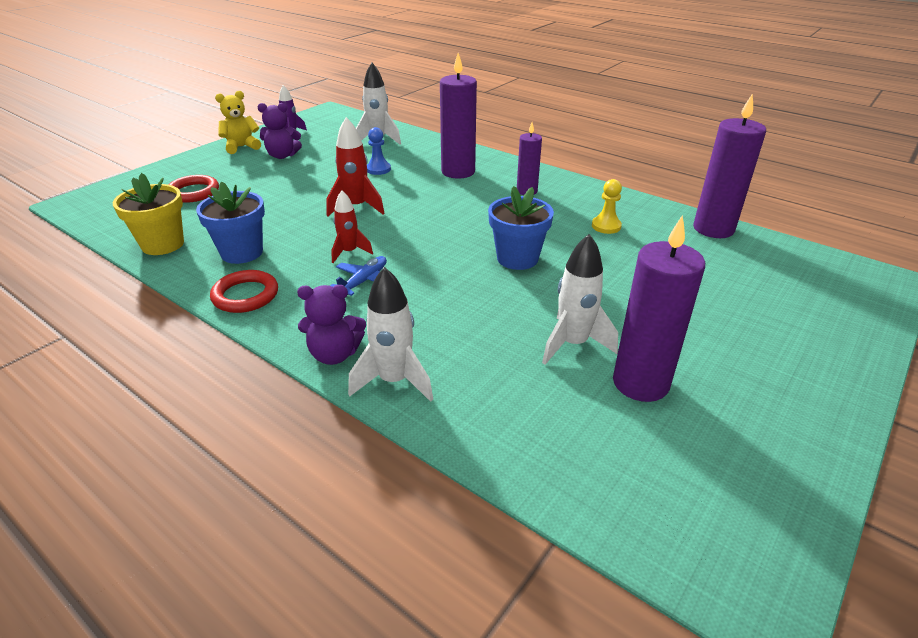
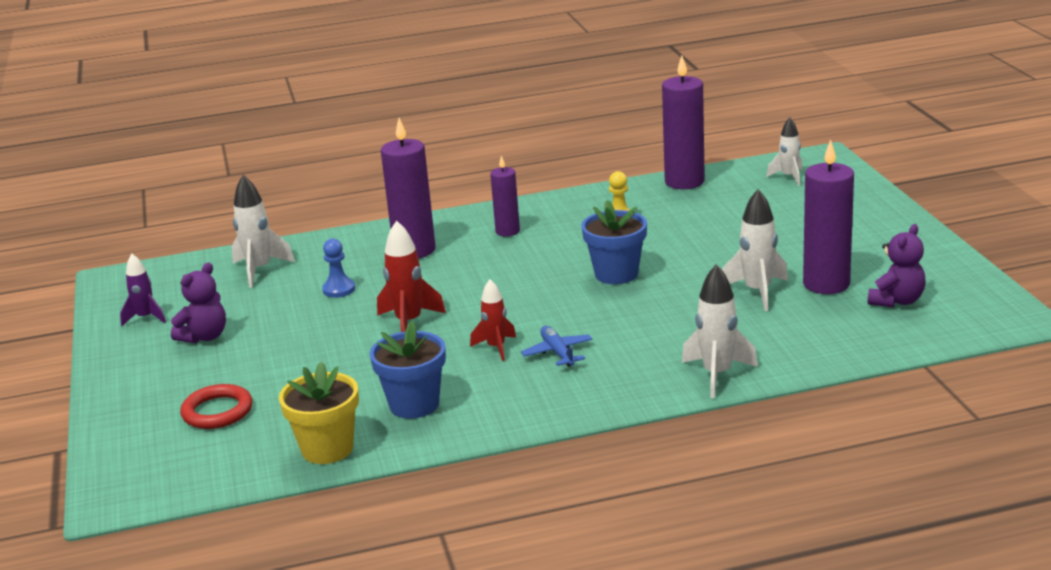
camera: 50 degrees left, 10 degrees down
red ring [210,270,278,313] -> none
yellow teddy bear [215,91,261,154] -> none
purple teddy bear [297,285,366,365] -> purple teddy bear moved to [868,224,926,307]
none -> white rocket [767,118,802,186]

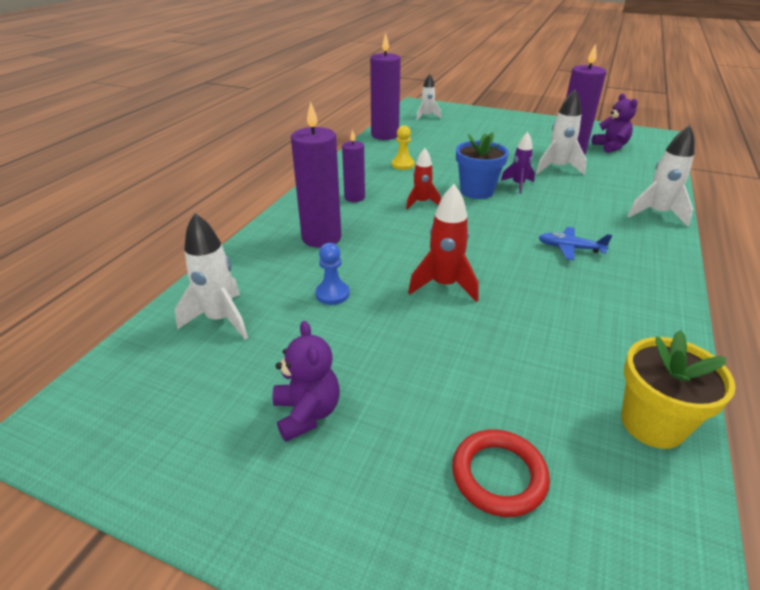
camera: 55 degrees left, 10 degrees up
purple rocket [120,254,166,326] -> purple rocket moved to [501,132,535,194]
blue flower pot [370,321,446,419] -> none
red rocket [470,279,516,361] -> red rocket moved to [406,148,441,209]

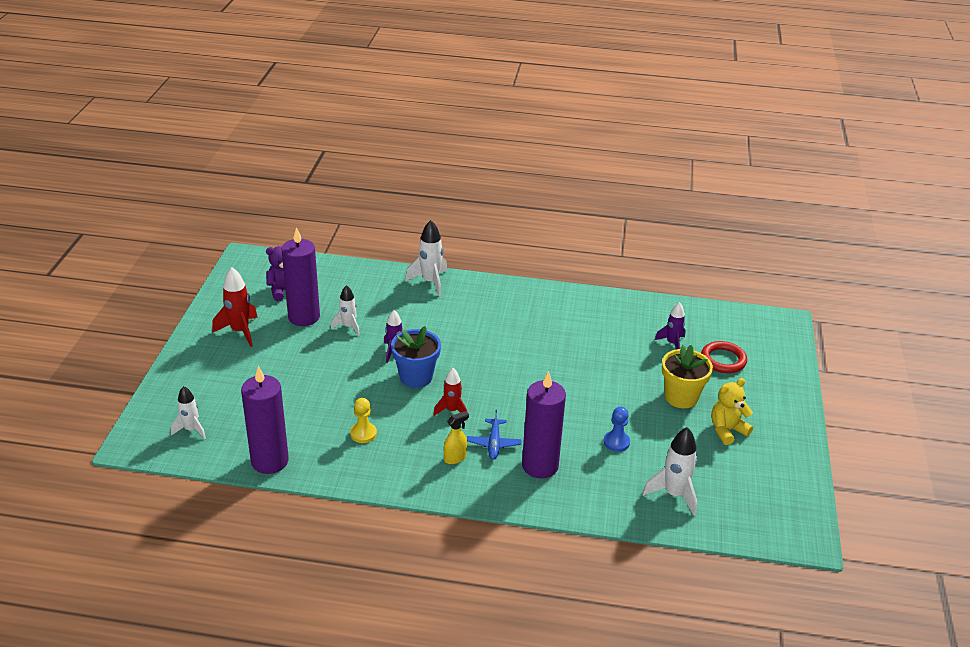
camera: 105 degrees left, 0 degrees up
purple teddy bear [272,321,340,442] -> yellow teddy bear [711,378,753,445]
purple candle [342,129,365,202] -> yellow spray bottle [444,411,469,464]
red rocket [408,184,478,302] -> red rocket moved to [212,267,258,347]
white rocket [536,89,587,175] -> white rocket [331,285,360,336], size x0.66
blue plane [538,227,612,260] -> blue plane moved to [467,410,522,460]
yellow flower pot [621,330,736,449] -> yellow flower pot moved to [662,345,713,408]
none -> purple rocket [655,302,685,349]

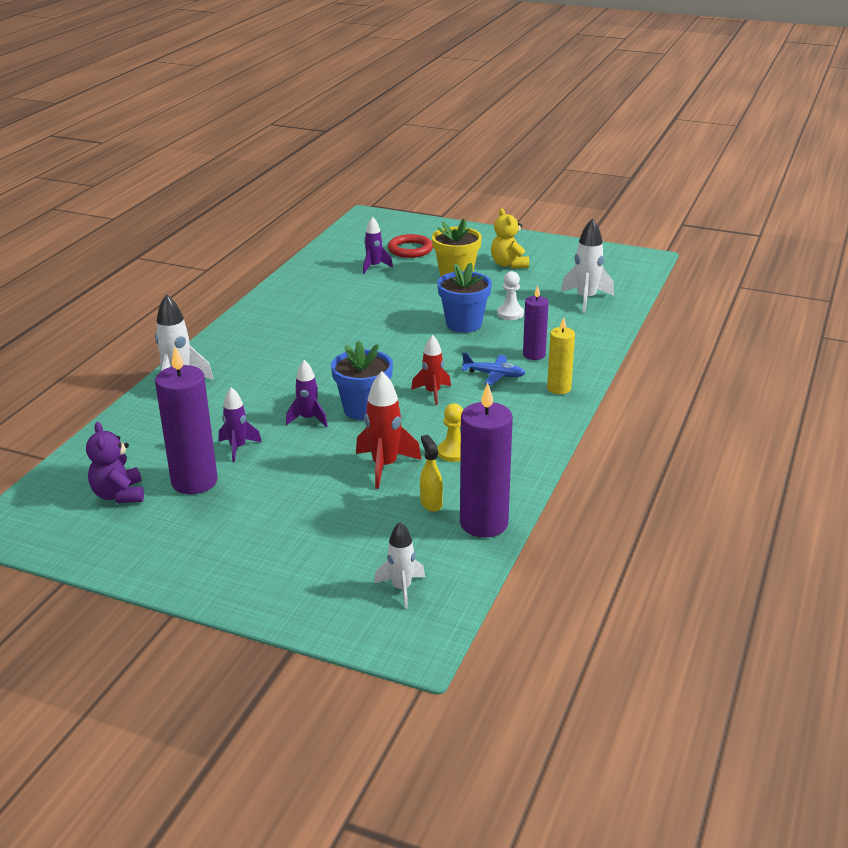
camera: 75 degrees left, 5 degrees down
red rocket [212,267,258,347] -> red rocket moved to [356,371,422,489]
white rocket [331,285,360,336] -> purple rocket [219,387,262,462]
yellow spray bottle [444,411,469,464] -> yellow spray bottle moved to [420,435,443,512]
purple candle [522,371,566,478] -> purple candle [523,286,549,360], size x0.59
blue pawn [603,407,630,452] -> white pawn [497,271,524,320]
none -> blue flower pot [437,262,492,333]
none -> yellow candle [547,317,575,394]

